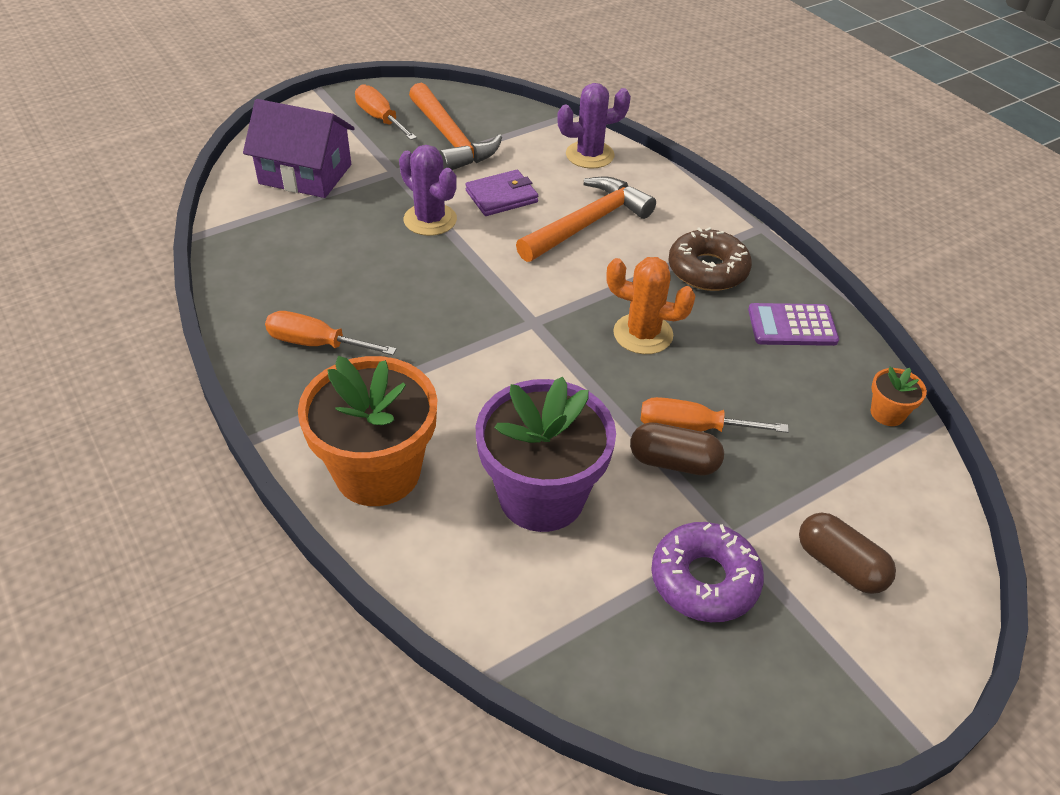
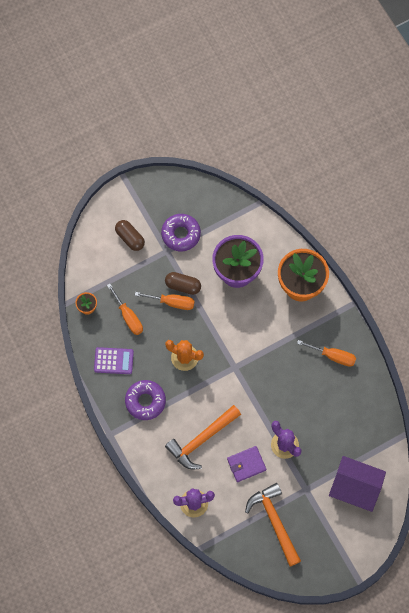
camera: 175 degrees left, 25 degrees up
orange screwdriver [355,84,417,140] -> orange screwdriver moved to [107,284,143,335]
brown donut [668,227,752,291] -> purple donut [125,380,166,420]

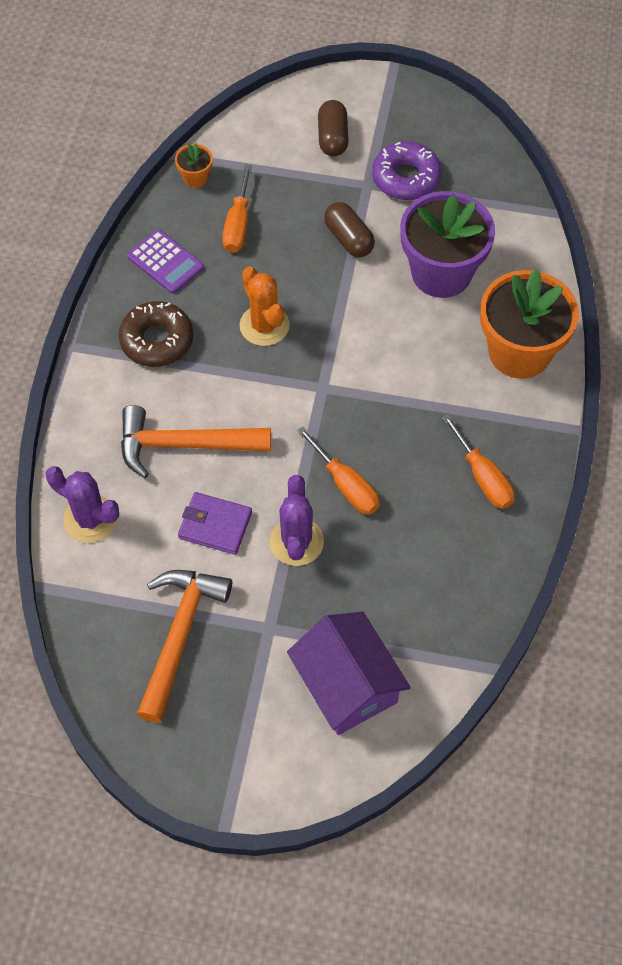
camera: 40 degrees right, 10 degrees down
purple donut [125,380,166,420] -> brown donut [119,301,193,367]
orange screwdriver [135,292,195,310] -> orange screwdriver moved to [297,426,380,515]

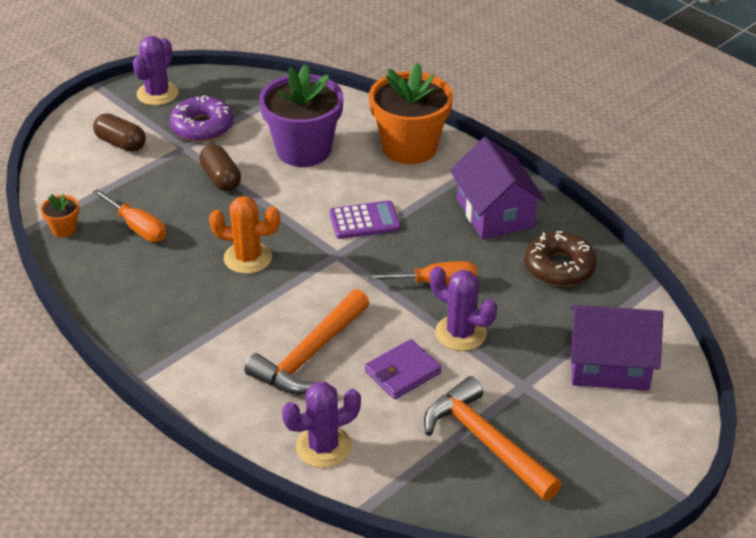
camera: 55 degrees left, 20 degrees down
brown donut [119,301,193,367] -> brown donut moved to [524,231,597,287]
purple calculator [127,229,204,294] -> purple calculator moved to [330,200,400,239]
brown capsule [324,202,375,257] -> brown capsule turned 60 degrees clockwise [199,144,241,191]
orange screwdriver [442,413,515,509] -> purple house [450,137,546,239]
none -> purple cactus [133,36,179,105]

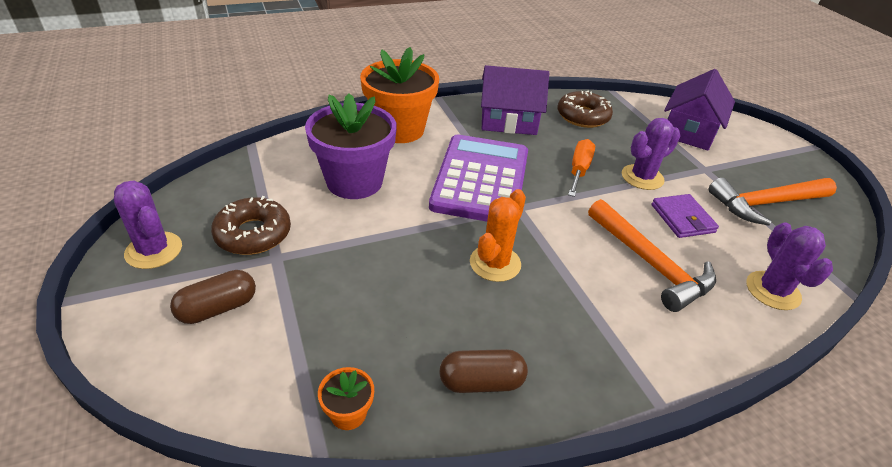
camera: 70 degrees left, 0 degrees up
orange screwdriver [92,189,167,242] -> none
purple donut [169,95,233,142] -> brown donut [211,196,291,255]
brown capsule [199,144,241,191] -> brown capsule moved to [439,349,528,393]
purple calculator [330,200,400,239] -> purple calculator [429,134,528,222], size x2.04

